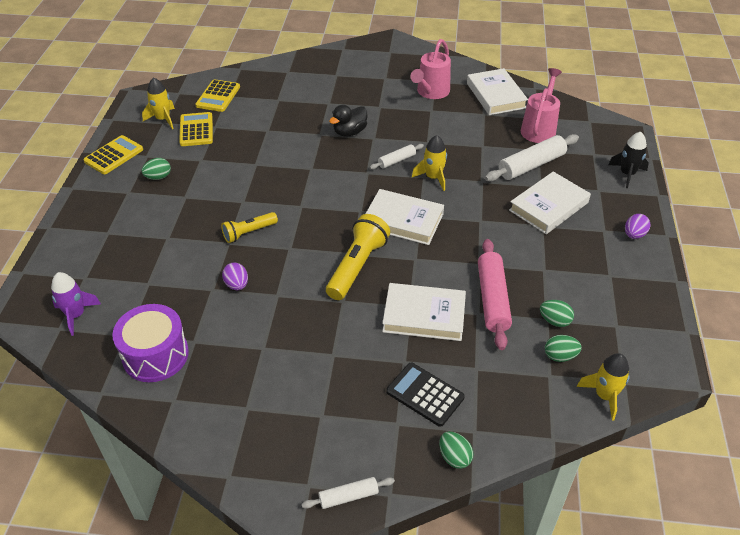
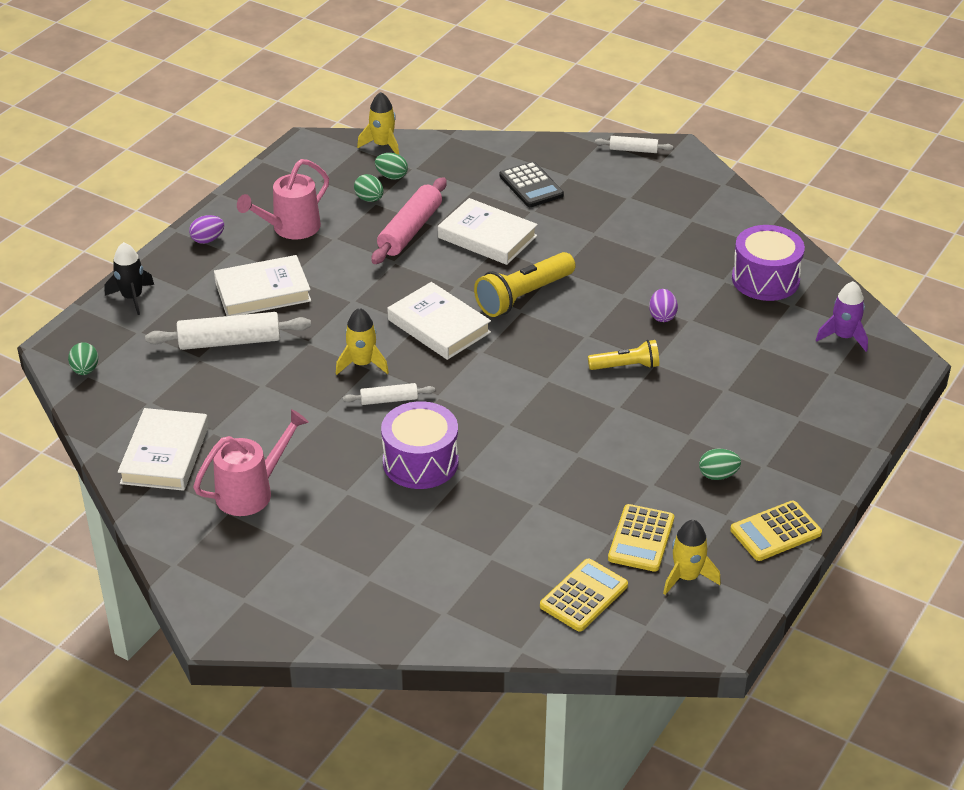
camera: 155 degrees left, 5 degrees down
black duck [329,105,367,137] -> purple drum [381,401,458,489]
green egg [439,431,474,469] -> green egg moved to [68,342,98,375]
pink watering can [521,68,562,143] -> pink watering can moved to [237,159,329,239]

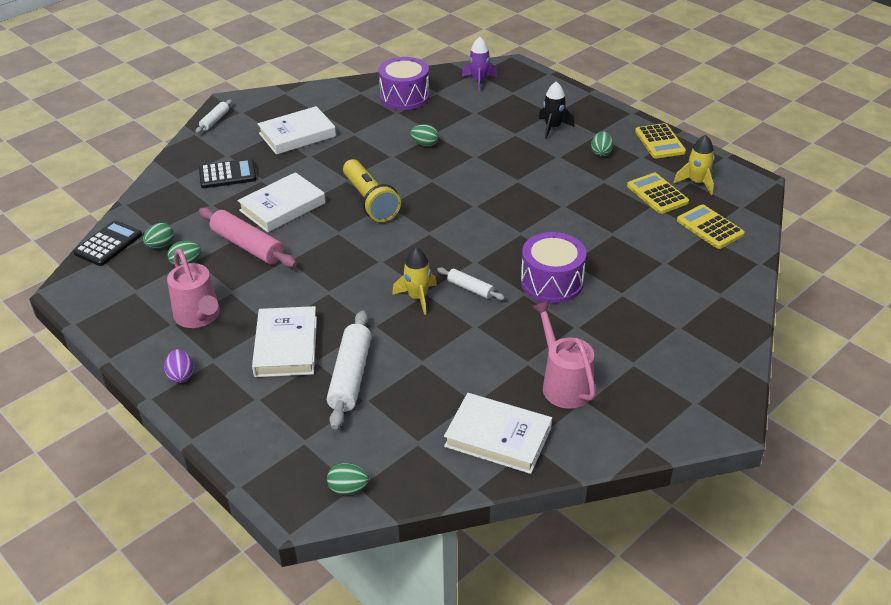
camera: 75 degrees left, 0 degrees up
black rocket [105,242,154,315] -> black rocket moved to [539,81,574,139]
white rolling pin [343,383,435,405] -> white rolling pin turned 60 degrees counterclockwise [437,267,505,300]
yellow rocket [357,92,399,155] -> black calculator [73,220,142,266]
white book [388,282,491,360] -> white book moved to [257,106,336,155]
yellow flashlight [588,340,659,370] -> none
yellow calculator [608,504,674,572] -> yellow calculator turned 150 degrees counterclockwise [627,173,689,214]
purple egg [649,289,678,322] -> green egg [410,124,439,146]

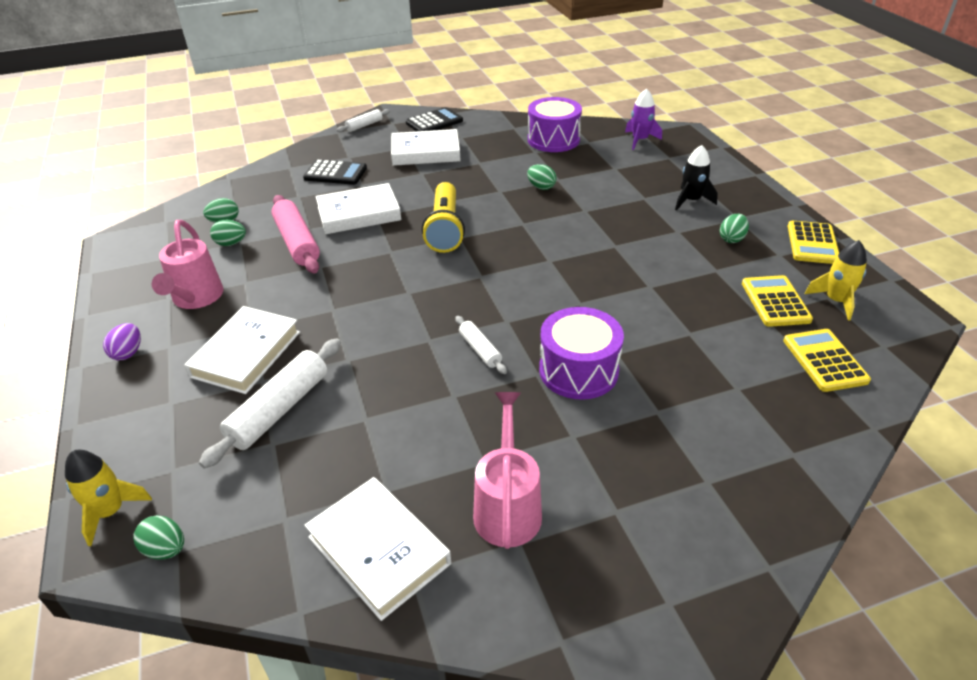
camera: 25 degrees right, 0 degrees up
black calculator [73,220,142,266] -> black calculator moved to [406,107,463,131]
yellow rocket [392,248,437,315] -> yellow rocket moved to [65,450,152,546]

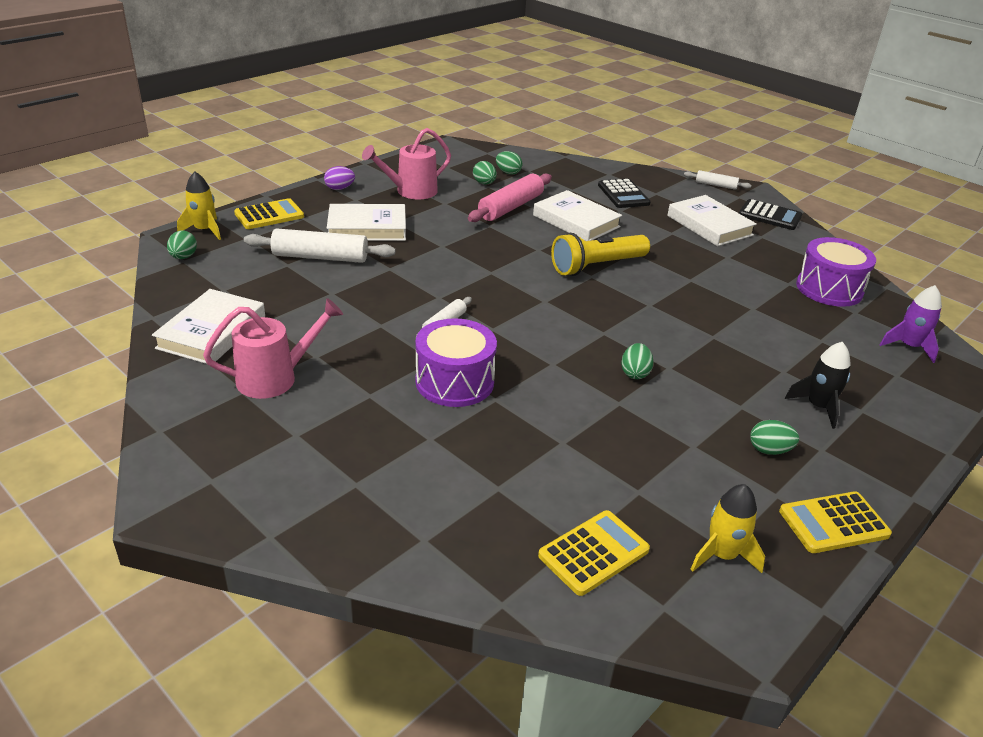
camera: 60 degrees right, 5 degrees down
green egg [527,164,557,190] -> green egg moved to [621,343,654,379]
yellow calculator [742,275,813,327] -> yellow calculator moved to [234,198,304,229]

